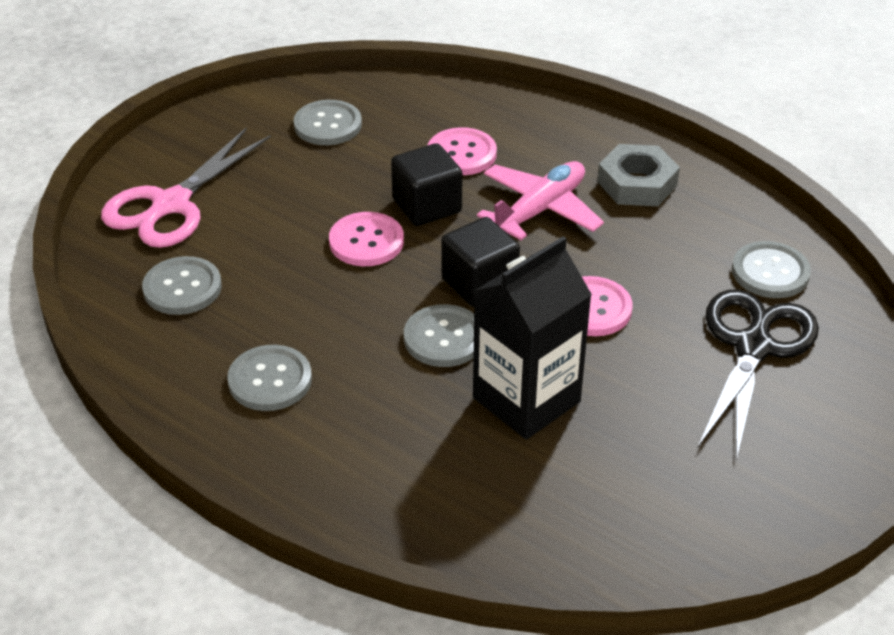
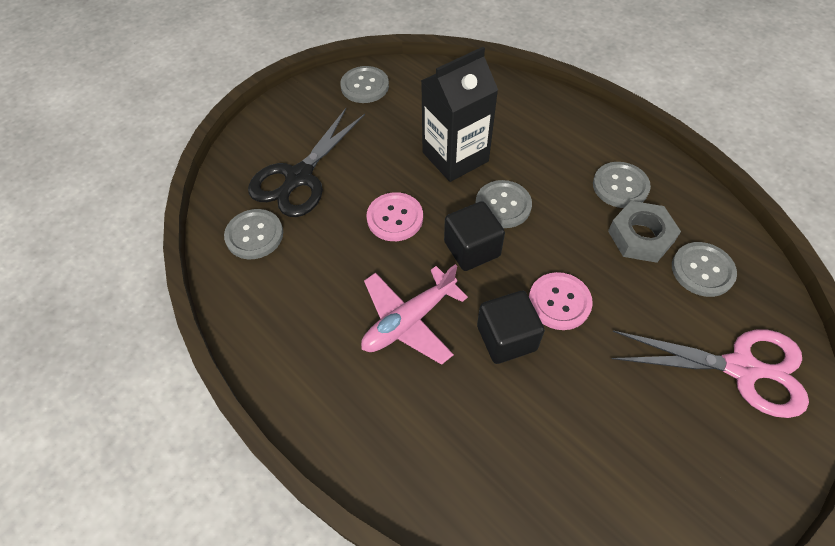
camera: 170 degrees left, 15 degrees up
pink scissors [101,127,271,248] -> pink scissors turned 60 degrees clockwise [611,329,809,418]
grey button [294,100,362,145] -> grey button moved to [340,66,389,103]
pink button [428,127,497,175] -> none
grey nut [597,144,680,206] -> grey nut moved to [608,201,681,263]

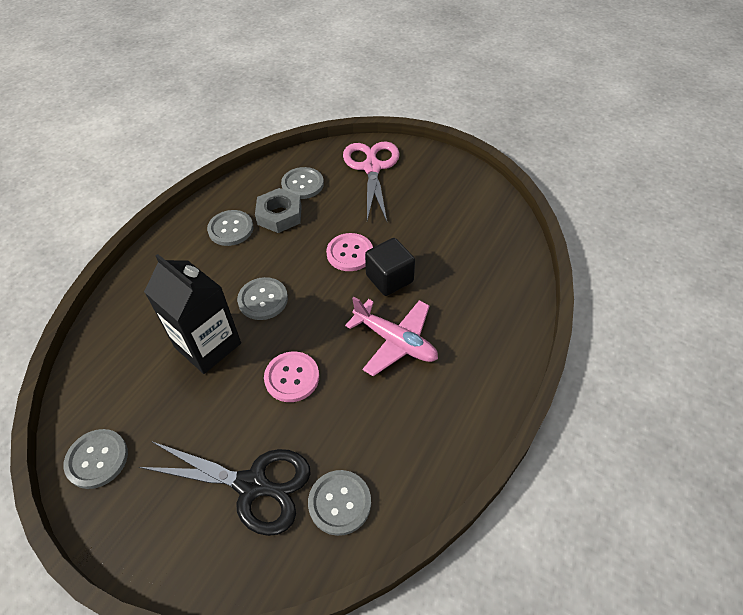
camera: 105 degrees left, 5 degrees down
black cube [444,201,505,271] -> none

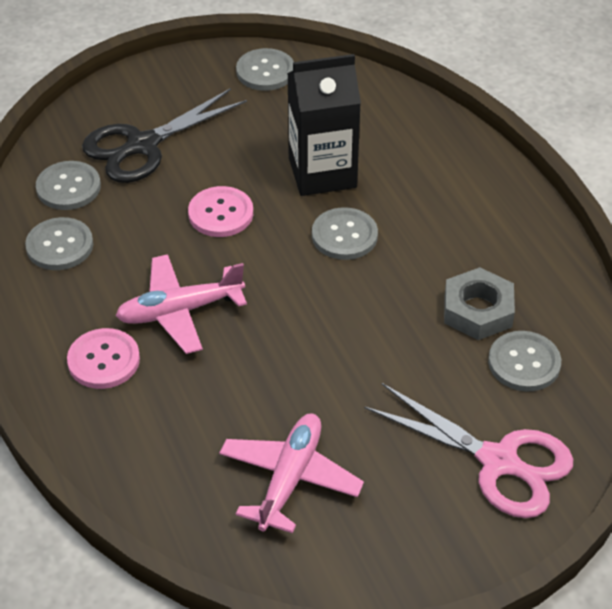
camera: 125 degrees right, 5 degrees down
grey button [207,210,253,246] -> grey button moved to [25,217,93,270]
pink button [326,233,373,271] -> pink button moved to [67,328,140,389]
black cube [365,238,415,296] -> none
none -> pink plane [219,414,364,533]

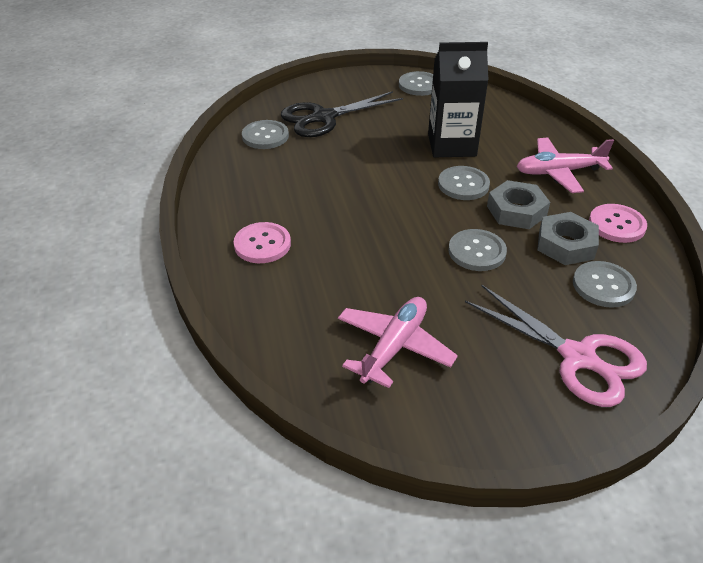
camera: 10 degrees right, 5 degrees down
grey button [25,217,93,270] -> grey button moved to [448,229,507,271]
pink plane [116,254,247,354] -> pink plane moved to [517,137,614,193]
pink button [188,186,253,237] -> pink button moved to [589,204,647,243]
none -> grey nut [487,180,550,229]

